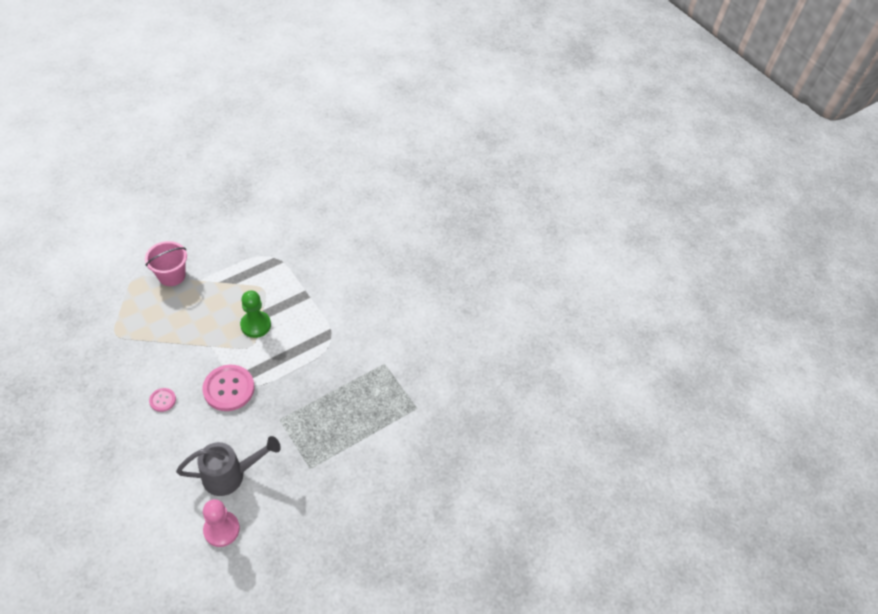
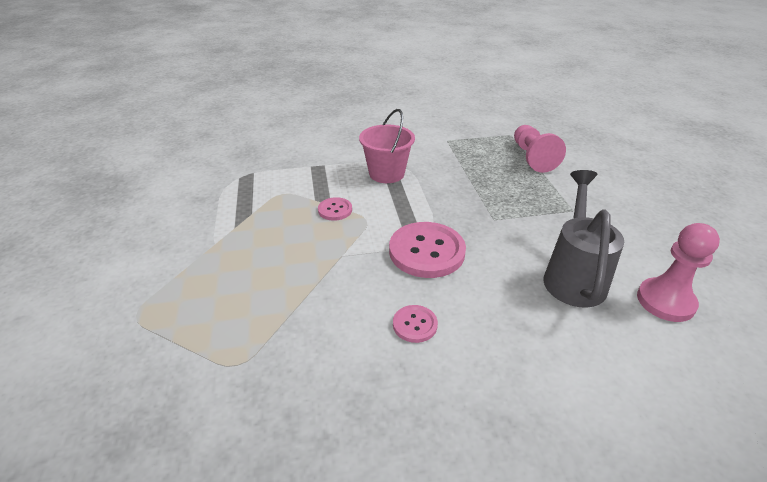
camera: 60 degrees left, 15 degrees down
pink bucket [145,241,187,286] -> pink bucket moved to [359,109,415,183]
green pawn [240,291,271,338] -> pink button [318,197,352,221]
none -> pink pawn [514,125,566,173]

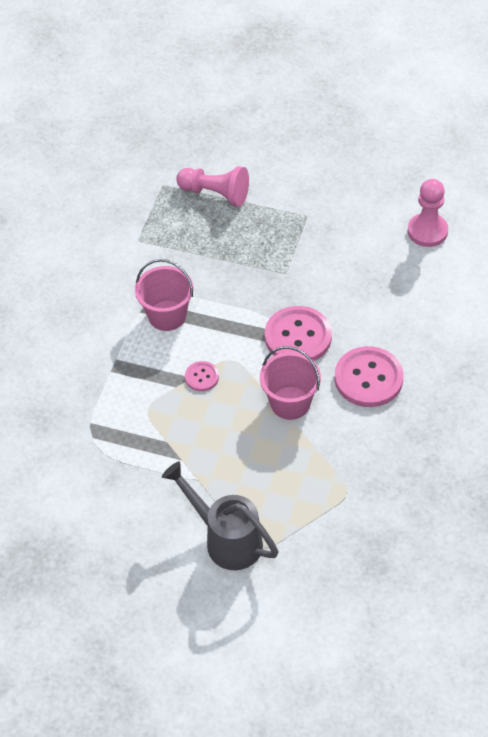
camera: 60 degrees left, 15 degrees up
pink button [393,305,438,343] -> pink button [335,346,404,407], size x2.00
grey watering can [543,170,624,308] -> grey watering can moved to [162,461,279,570]
none -> pink bucket [260,346,321,420]

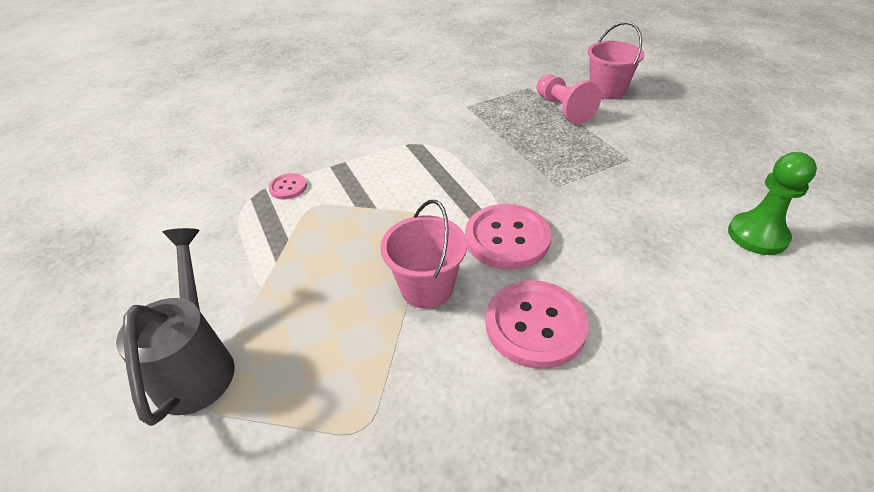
camera: 45 degrees right, 10 degrees down
pink bucket [135,259,193,331] -> pink bucket moved to [587,22,644,100]
pink button [185,361,219,391] -> pink button moved to [268,173,307,199]
pink pawn [408,179,448,247] -> green pawn [728,152,817,255]

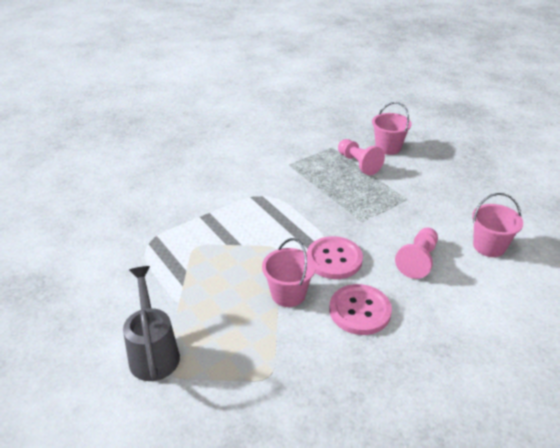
camera: 10 degrees left, 5 degrees down
pink button [268,173,307,199] -> none
green pawn [728,152,817,255] -> pink bucket [472,193,523,257]
none -> pink pawn [395,228,438,279]

